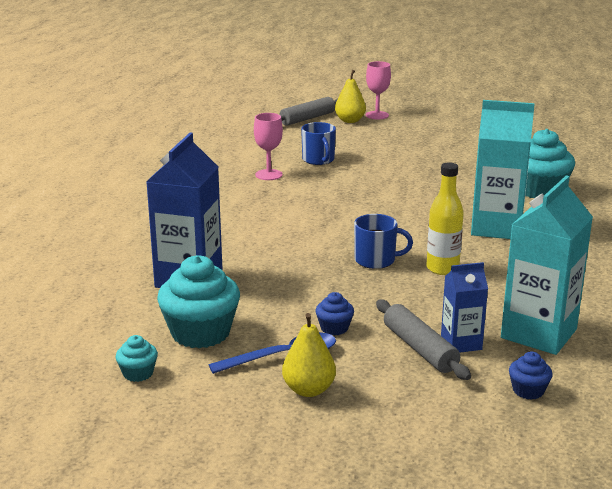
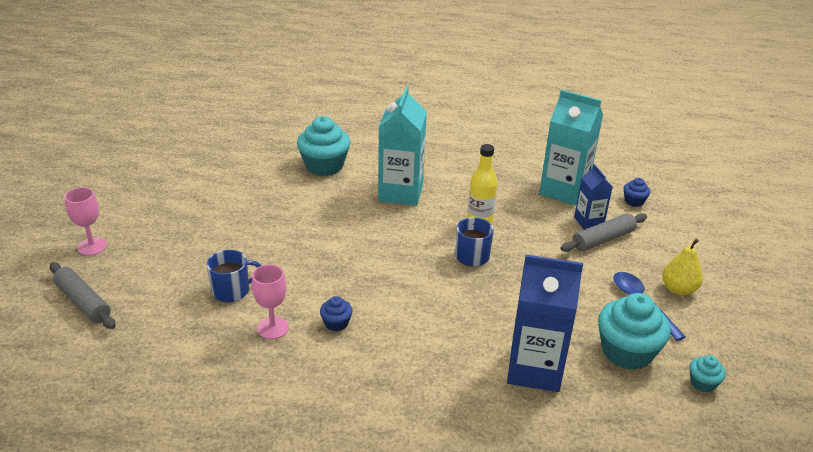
camera: 95 degrees left, 10 degrees up
blue cupcake [315,292,354,335] -> blue cupcake moved to [320,296,352,332]
yellow pear [335,70,366,123] -> none

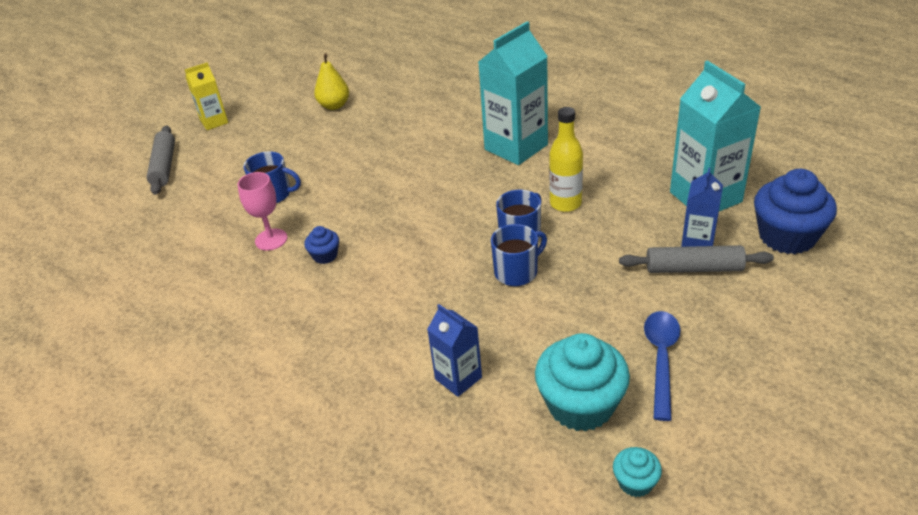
camera: 40 degrees right, 5 degrees up
pink goblet [65,187,107,256] -> yellow carton [185,62,228,130]
turquoise cupcake [297,116,350,176] -> none
blue carton [507,255,583,392] -> blue carton [427,304,482,397], size x0.55
blue cupcake [624,178,650,207] -> blue cupcake [754,169,837,254], size x2.10
yellow pear [662,239,703,296] -> yellow pear moved to [314,53,349,110]
none -> blue mug [491,224,547,286]

